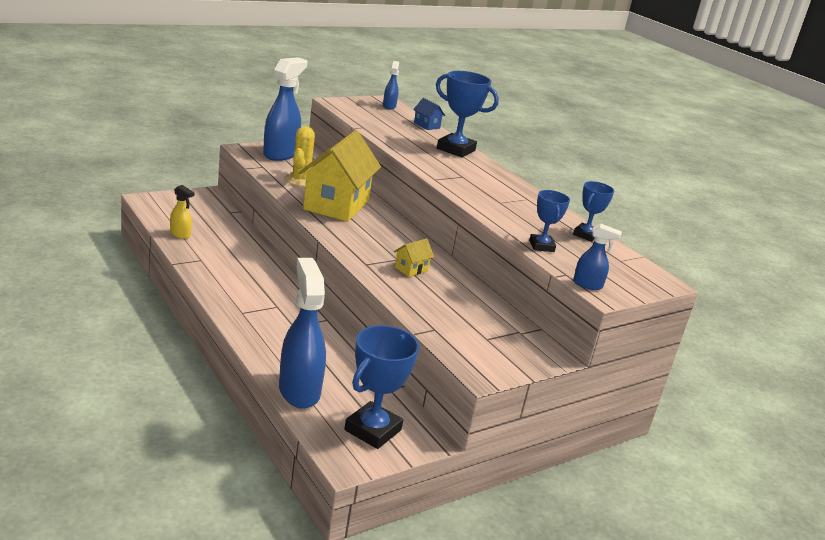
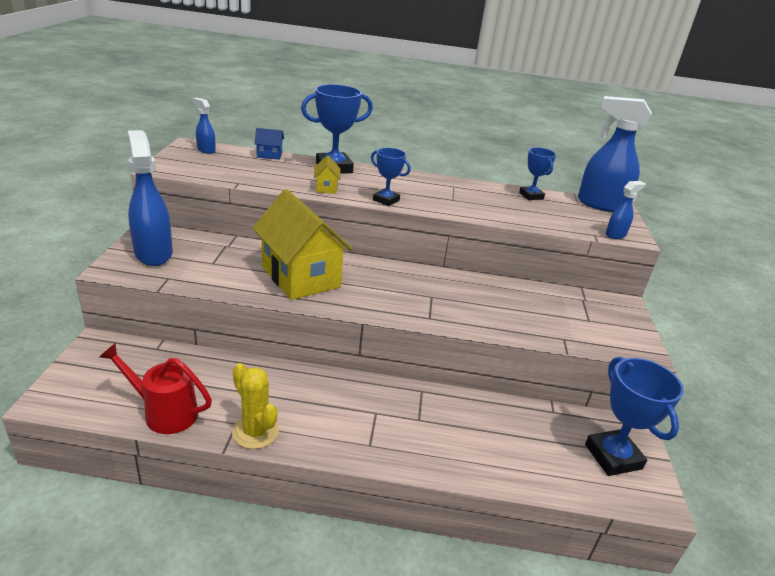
camera: 50 degrees left, 5 degrees up
yellow spray bottle [170,185,195,239] -> red watering can [99,343,212,434]
blue spray bottle [279,258,326,409] -> blue spray bottle moved to [578,96,652,212]
yellow cactus [285,126,315,186] -> yellow cactus moved to [232,363,279,449]
yellow house [394,238,434,277] -> yellow house moved to [314,155,340,194]
blue trophy [529,190,570,252] -> blue trophy moved to [371,148,411,206]

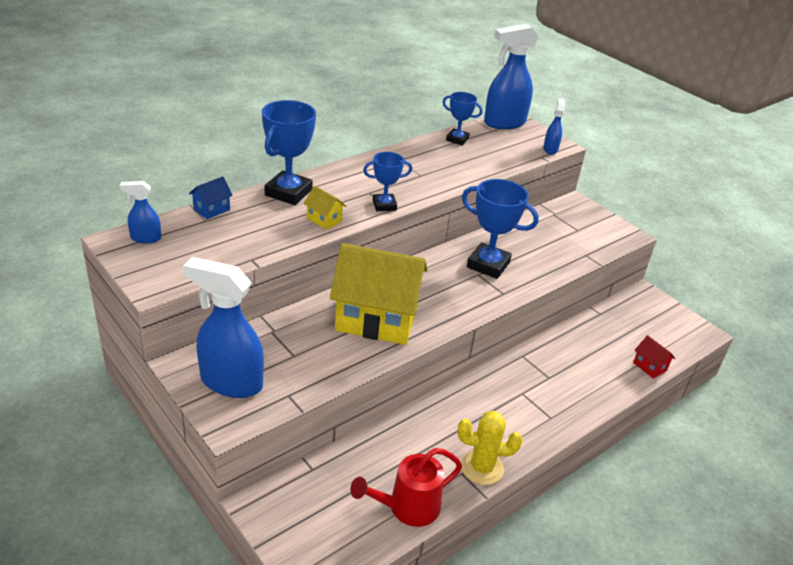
camera: 45 degrees left, 5 degrees up
blue trophy [585,357,684,476] -> blue trophy moved to [462,179,539,279]
none -> red house [633,335,675,379]

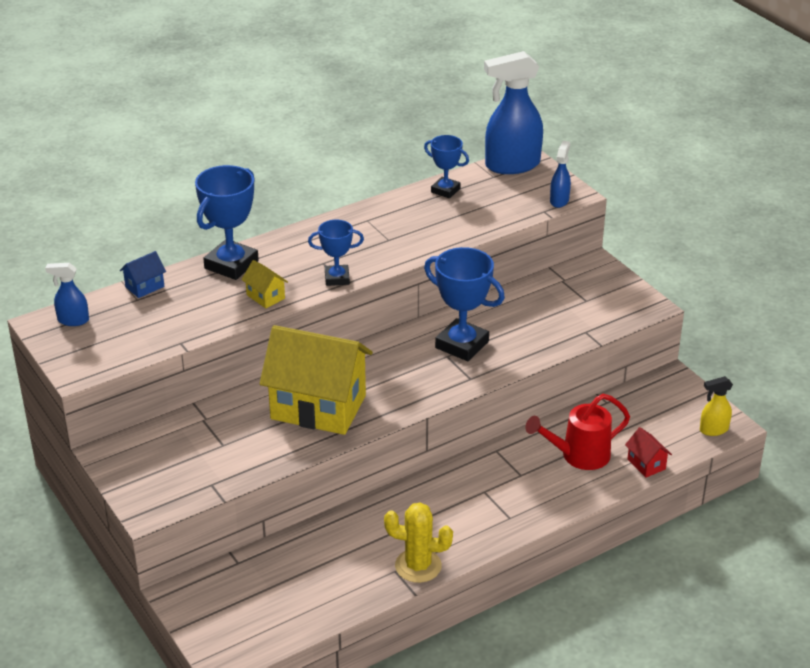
camera: 10 degrees right, 0 degrees up
blue spray bottle [183,257,264,398] -> none
red watering can [350,448,462,527] -> red watering can moved to [525,394,630,470]
none -> yellow spray bottle [700,376,733,436]

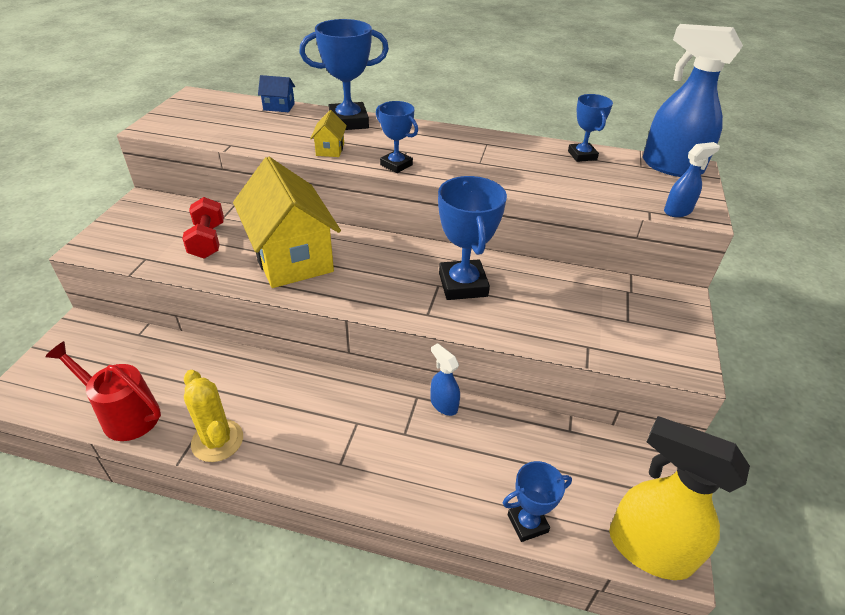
camera: 45 degrees right, 5 degrees up
blue spray bottle [45,263,89,326] -> blue spray bottle moved to [430,343,460,416]
red watering can [525,394,630,470] -> red watering can moved to [45,341,161,441]
red house [625,427,672,478] -> blue trophy [503,461,572,542]
yellow spray bottle [700,376,733,436] -> yellow spray bottle [609,416,750,580], size x2.05
none -> red dumbbell [182,197,224,259]

